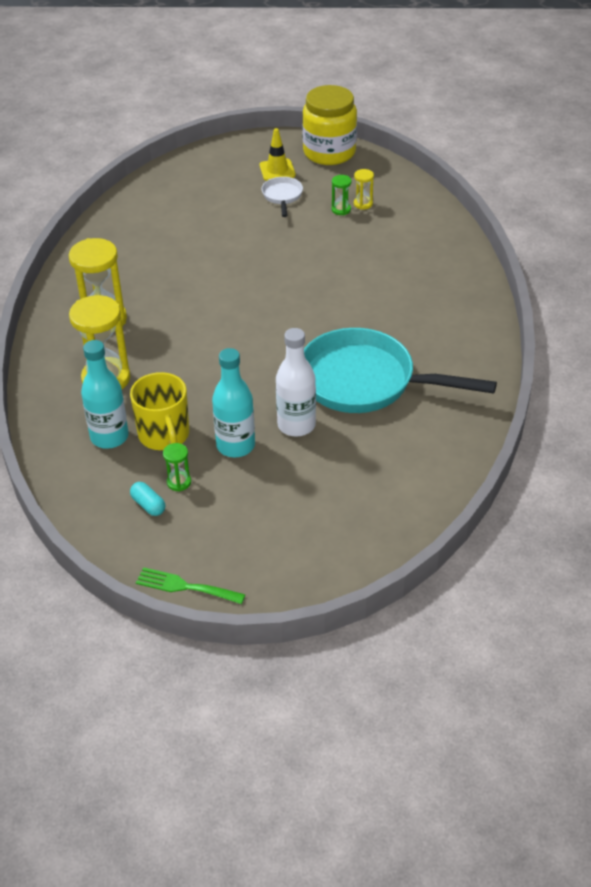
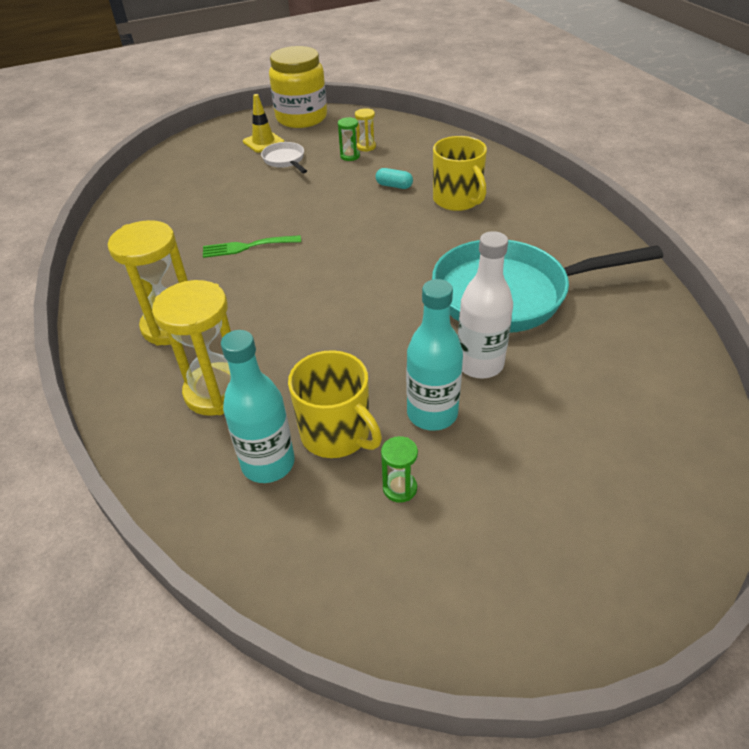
camera: 25 degrees left, 0 degrees up
turquoise capsule [130,482,165,516] -> turquoise capsule moved to [376,168,413,189]
green fork [136,567,245,604] -> green fork moved to [203,235,301,258]
none -> yellow mug [433,136,487,211]

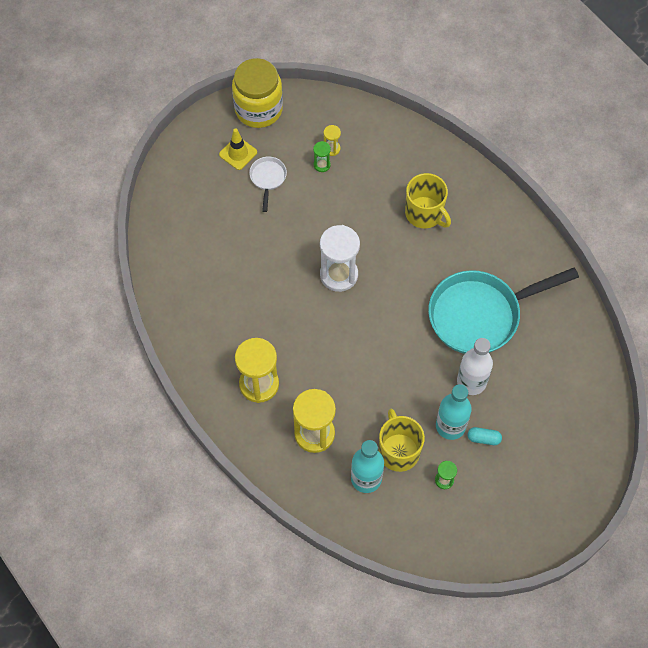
camera: 15 degrees left, 20 degrees up
green fork [203,235,301,258] -> none
white pan [261,142,307,173] -> white pan turned 45 degrees clockwise [249,157,287,212]
yellow mug [288,350,382,458] -> yellow mug turned 135 degrees counterclockwise [379,408,425,472]
turquoise capsule [376,168,413,189] -> turquoise capsule moved to [468,427,502,445]
none -> white hourglass [320,225,360,292]

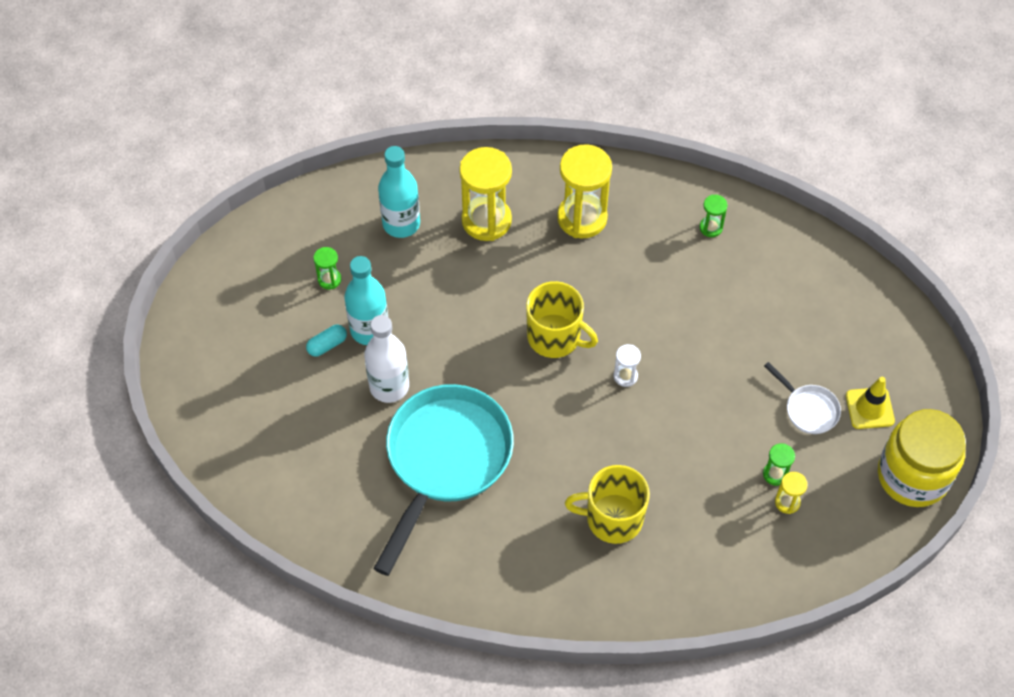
camera: 135 degrees right, 5 degrees down
white hourglass [320,225,360,292] -> white hourglass [614,344,641,387], size x0.46
yellow mug [379,408,425,472] -> yellow mug moved to [526,281,598,358]
none -> green hourglass [700,195,727,237]

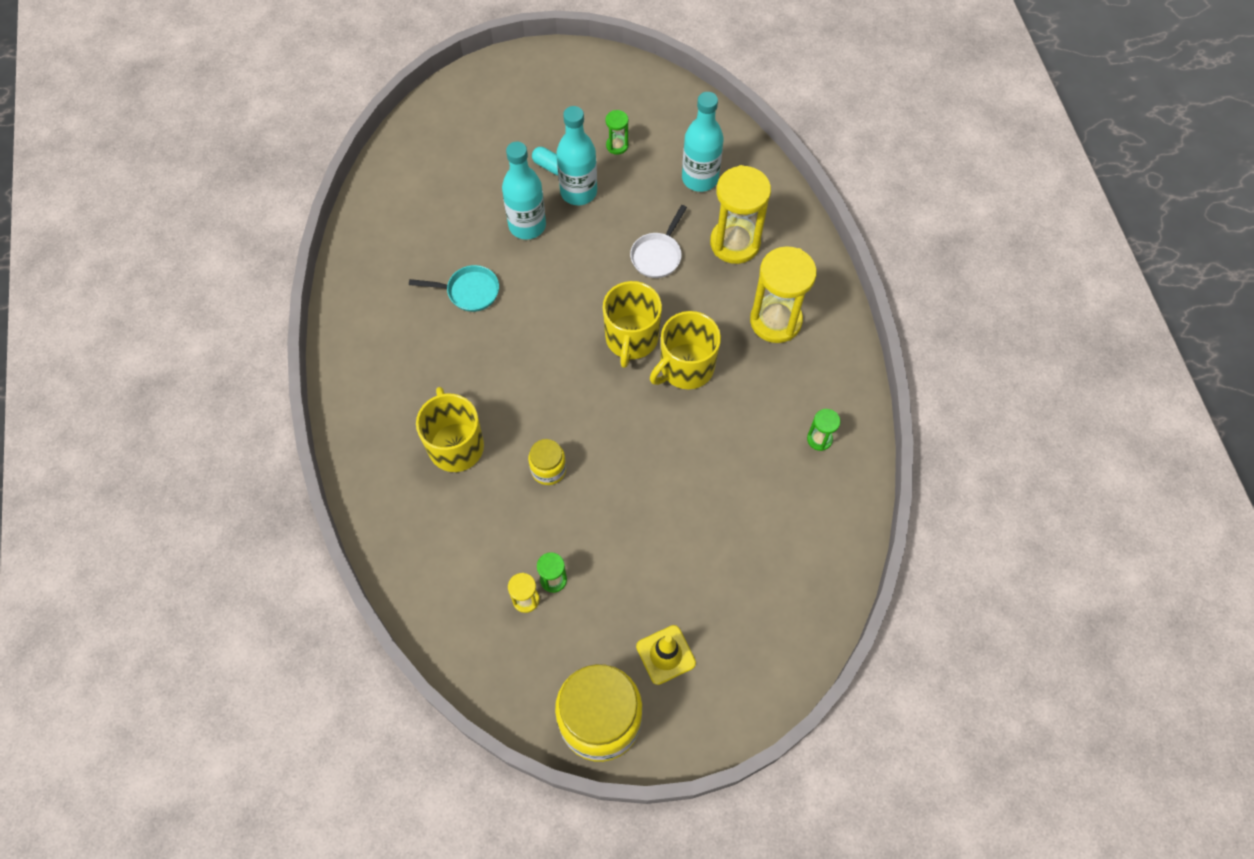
camera: 70 degrees right, 5 degrees up
white bottle [364,315,409,403] -> turquoise bottle [502,142,546,240]
turquoise pan [373,384,514,576] -> turquoise pan [409,265,499,312], size x0.43
white hourglass [614,344,641,387] -> none
white pan [764,362,841,434] -> white pan moved to [630,205,687,278]
none -> yellow jar [528,439,566,485]
none -> yellow mug [650,311,721,389]

